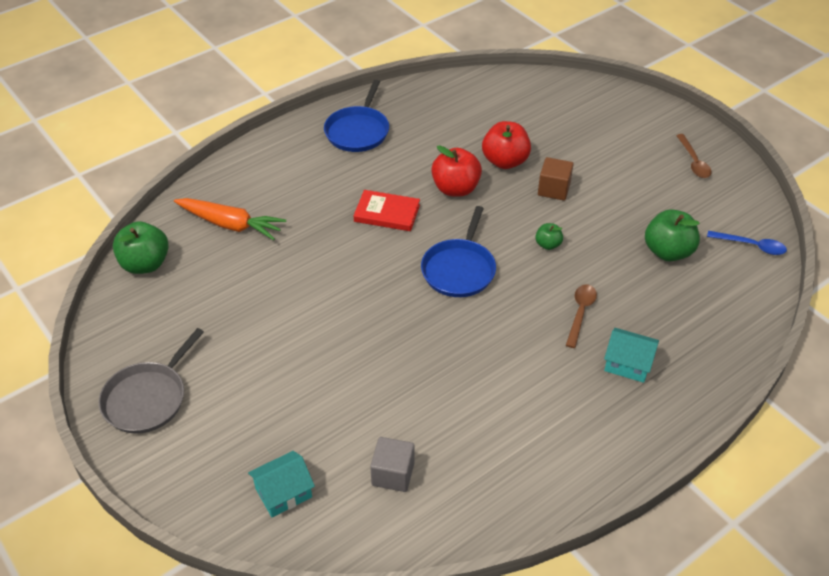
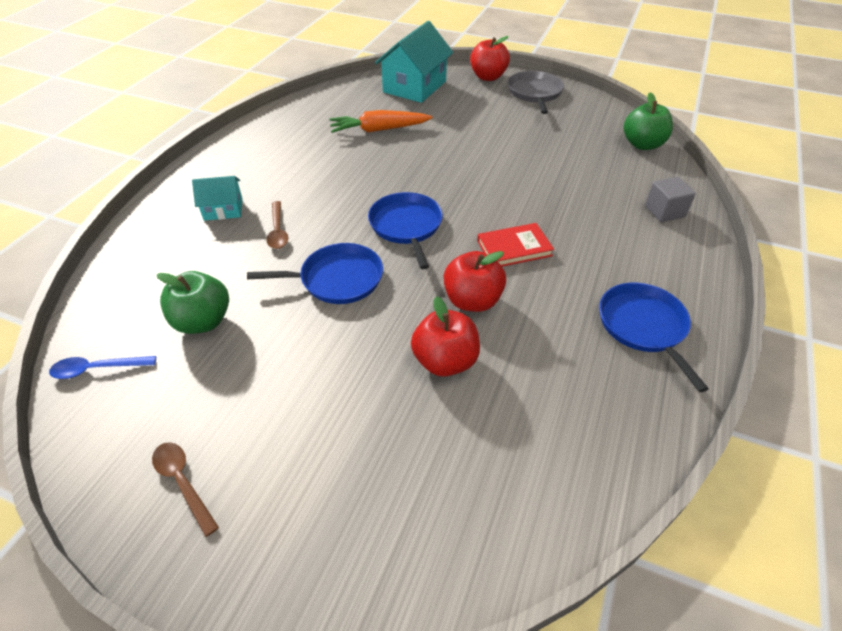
camera: 150 degrees right, 0 degrees up
orange carrot [174,198,286,240] -> orange carrot moved to [329,110,432,133]
turquoise house [248,451,315,517] -> turquoise house [375,21,453,103], size x1.87
grey cube [370,437,414,492] -> grey cube moved to [645,177,696,222]
green apple [535,223,563,250] -> blue pan [247,243,383,304]
brown cube [538,157,574,201] -> none
none -> red apple [470,36,510,81]

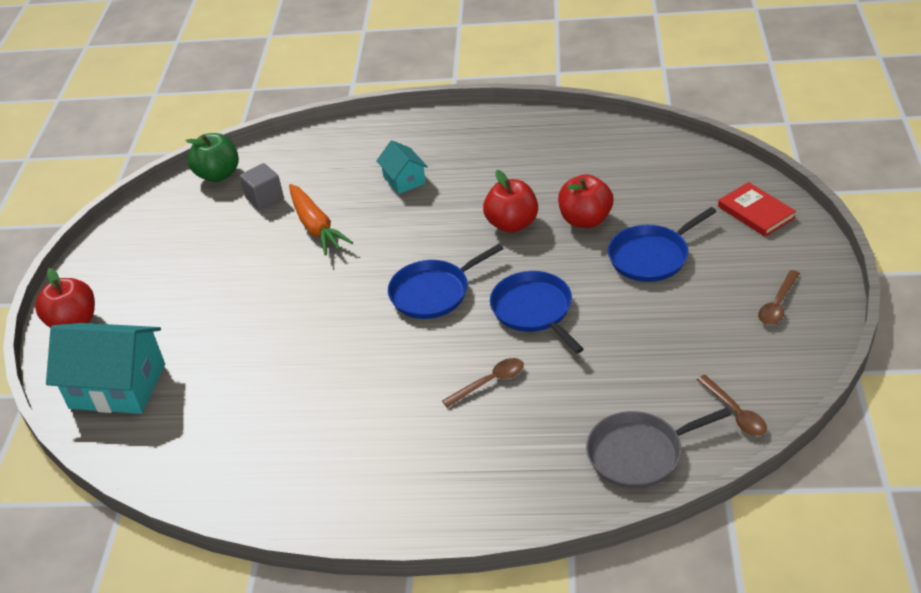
camera: 105 degrees left, 5 degrees down
blue spoon [49,356,156,379] -> brown spoon [697,375,767,436]
green apple [156,271,229,334] -> none
turquoise house [192,176,242,221] -> turquoise house moved to [376,140,428,194]
orange carrot [329,110,432,133] -> orange carrot moved to [289,184,353,256]
red book [477,223,554,267] -> red book moved to [718,182,796,237]
grey pan [508,71,564,114] -> grey pan moved to [586,408,731,489]
blue pan [599,283,709,392] -> blue pan moved to [608,207,717,282]
grey cube [645,177,696,222] -> grey cube moved to [240,163,284,210]

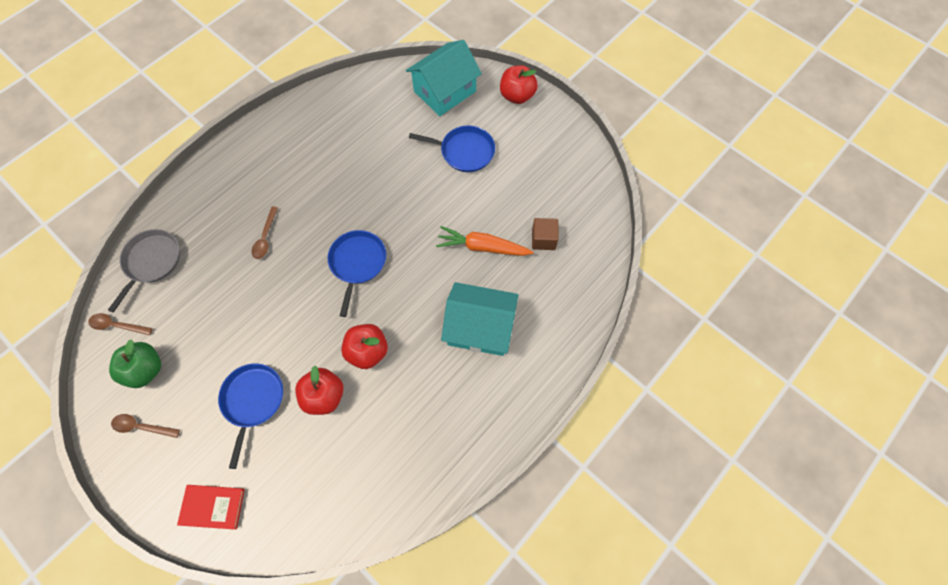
camera: 125 degrees right, 25 degrees up
green apple [186,133,239,182] -> green apple moved to [109,339,161,388]
grey cube [240,163,284,210] -> brown cube [532,218,559,250]
turquoise house [376,140,428,194] -> turquoise house [441,282,518,356], size x1.87
blue pan [490,271,584,354] -> blue pan moved to [409,125,495,172]
brown spoon [758,270,800,325] -> brown spoon turned 60 degrees counterclockwise [111,414,180,438]

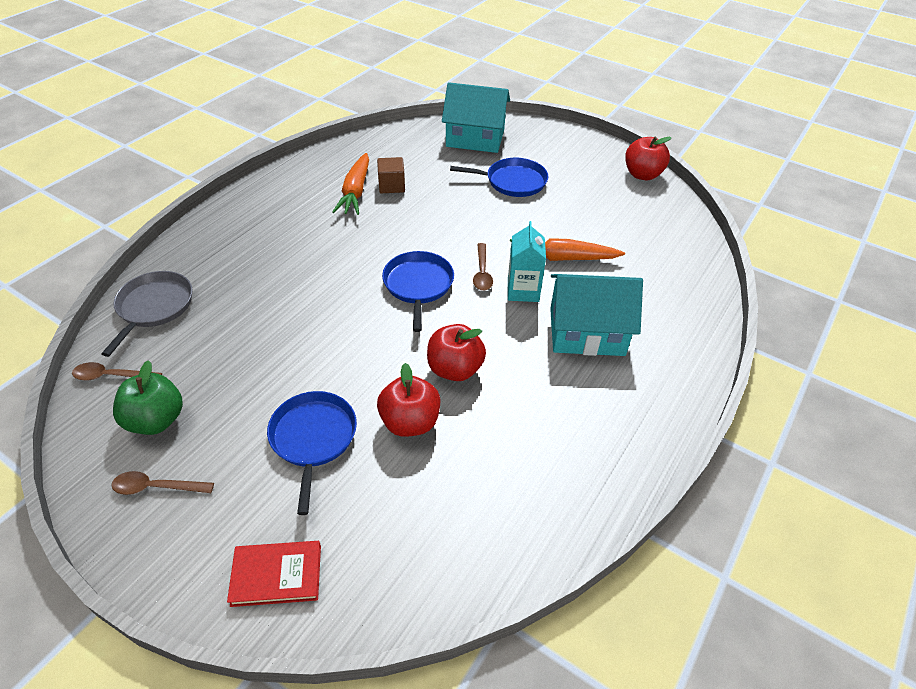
camera: 10 degrees left, 20 degrees down
brown spoon [252,207,278,259] -> brown spoon moved to [473,243,493,291]
turquoise house [406,40,482,116] -> turquoise house turned 60 degrees clockwise [442,82,510,153]
red apple [500,65,538,104] -> red apple moved to [625,137,672,180]
brown cube [532,218,559,250] -> brown cube moved to [377,157,405,193]
none -> orange carrot [332,153,369,215]
none -> turquoise carton [508,221,546,302]

